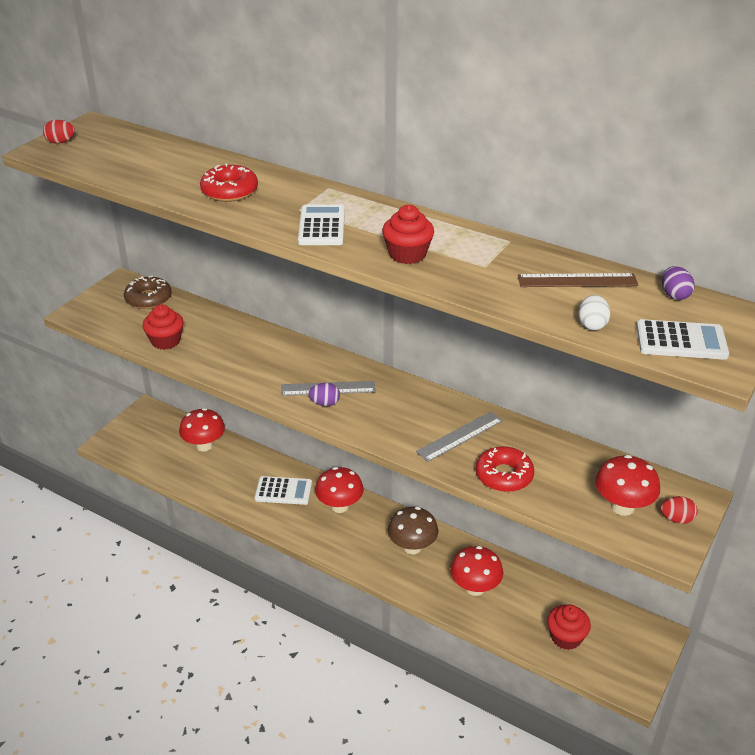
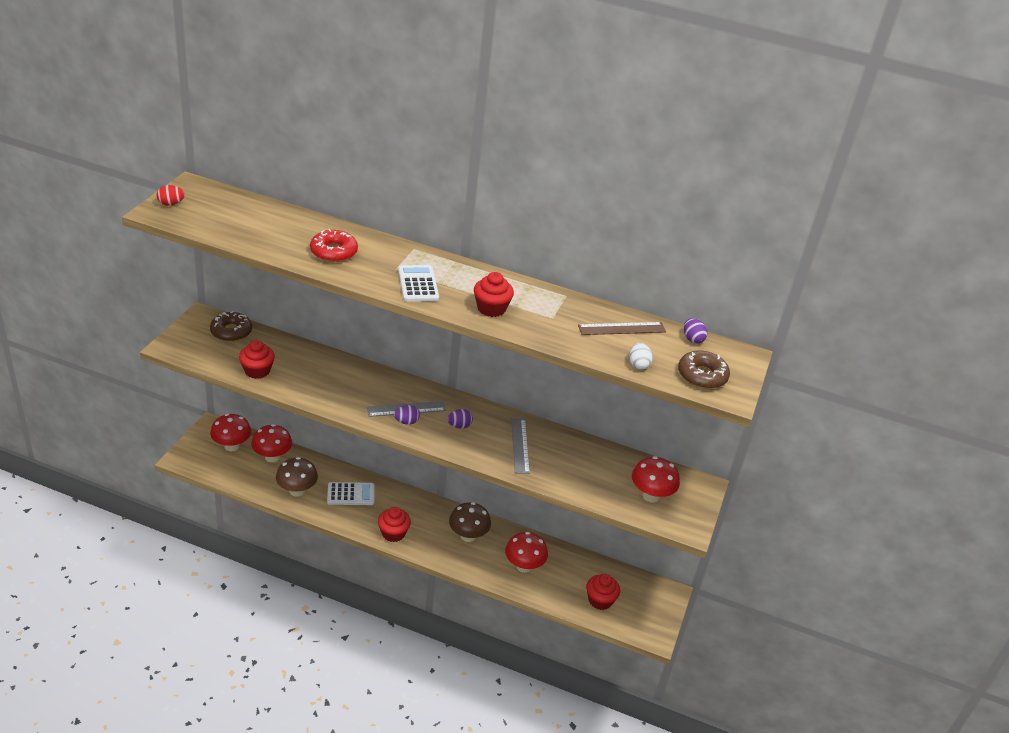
camera: 15 degrees left, 0 degrees up
red mushroom [315,467,364,513] -> red mushroom moved to [210,414,251,452]
grey ruler [416,411,503,462] -> grey ruler turned 45 degrees counterclockwise [511,418,530,474]
red donut [476,446,534,492] -> none
white calculator [637,319,729,360] -> brown donut [678,351,730,389]
red egg [661,496,698,524] -> none
none -> brown mushroom [276,457,318,497]
none -> red cupcake [378,507,411,542]
none -> purple egg [447,409,473,428]

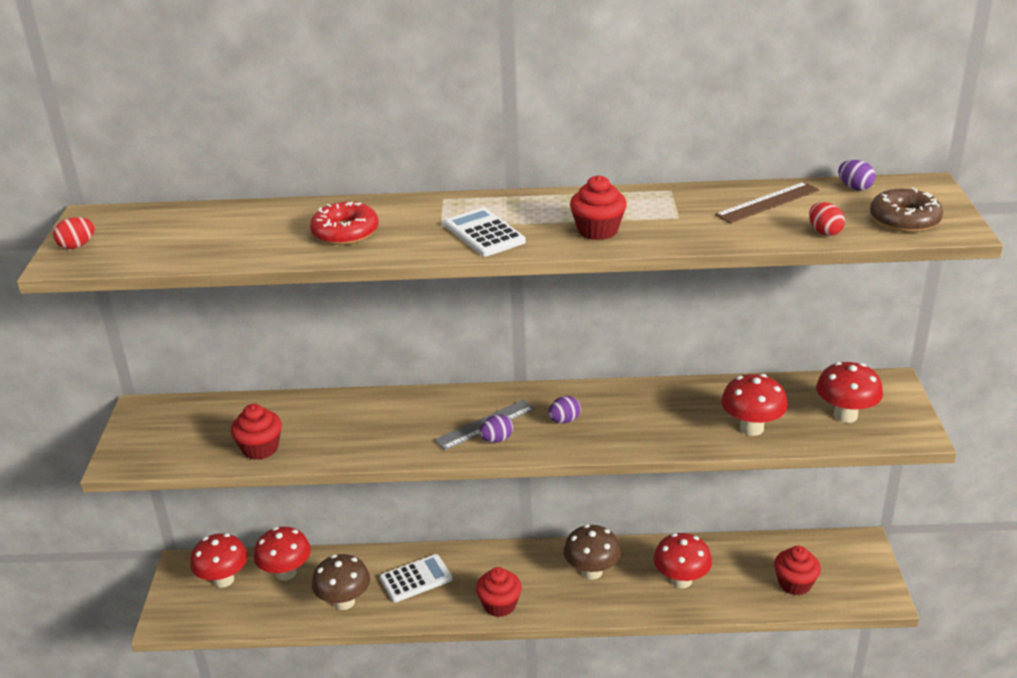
camera: 15 degrees left, 5 degrees down
brown donut [210,311,252,342] -> none
grey ruler [511,418,530,474] -> none
white egg [629,343,653,370] -> red egg [809,202,845,236]
none -> red mushroom [721,374,788,436]

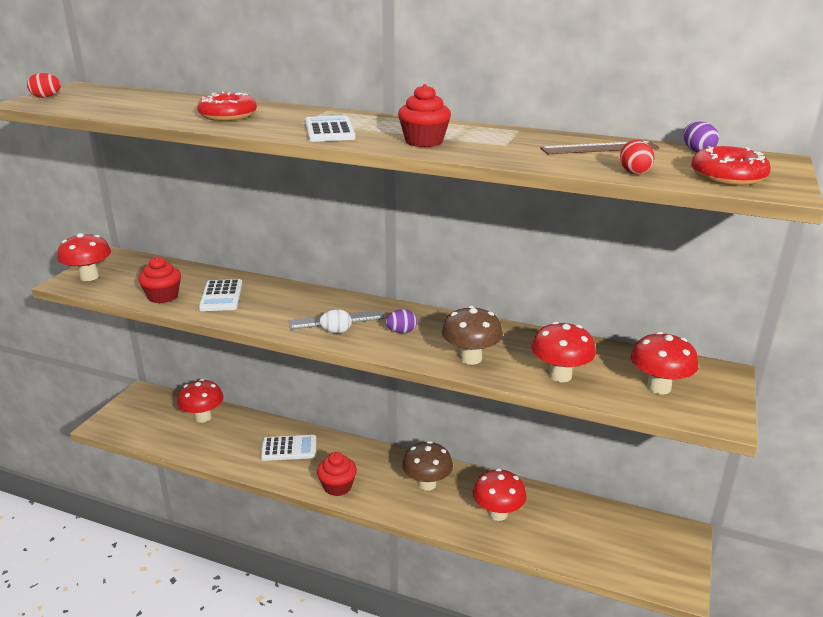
camera: 20 degrees right, 5 degrees down
red mushroom [190,533,248,588] -> red mushroom moved to [57,233,111,281]
brown mushroom [312,554,370,610] -> brown mushroom moved to [442,306,503,365]
purple egg [479,414,513,443] -> white egg [319,309,352,333]
red cupcake [774,546,821,595] -> none
brown donut [870,187,943,233] -> red donut [691,146,771,186]
none -> white calculator [199,279,242,311]

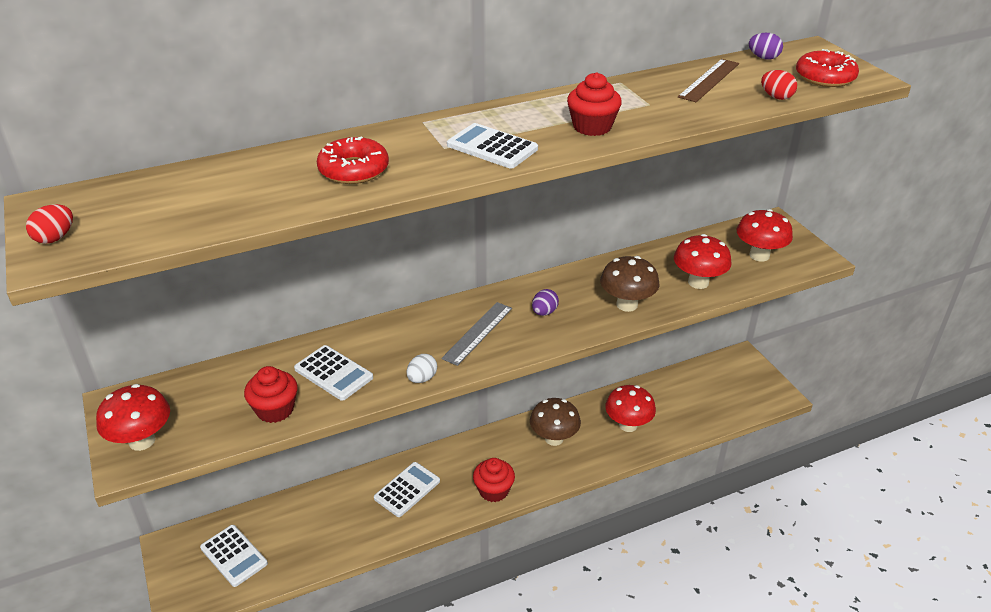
camera: 45 degrees left, 10 degrees up
red mushroom [177,379,223,423] -> none
white egg [319,309,352,333] -> white egg moved to [407,354,437,383]
none -> white calculator [200,525,268,587]

